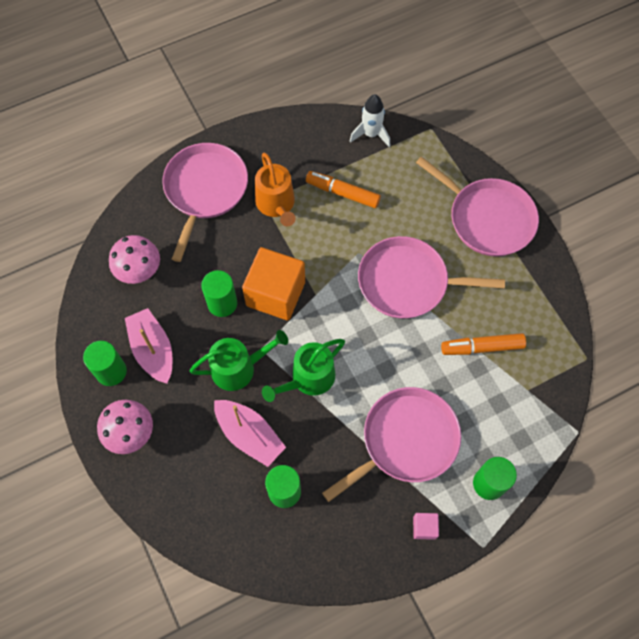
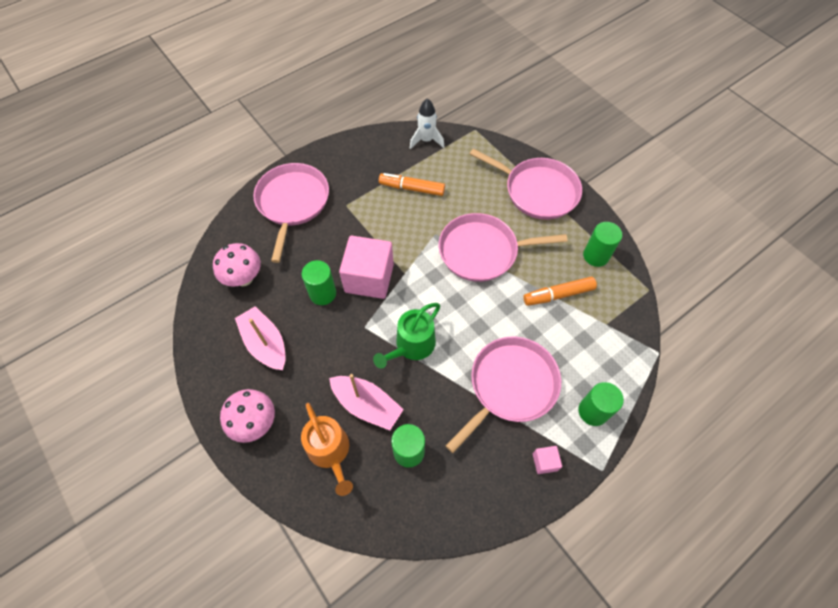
camera: 10 degrees left, 5 degrees down
green cylinder [83,341,127,386] -> green cylinder moved to [583,222,622,267]
green watering can [190,330,288,391] -> none
orange cube [242,247,305,320] -> pink cube [339,236,394,299]
orange watering can [255,153,296,227] -> orange watering can moved to [301,403,353,496]

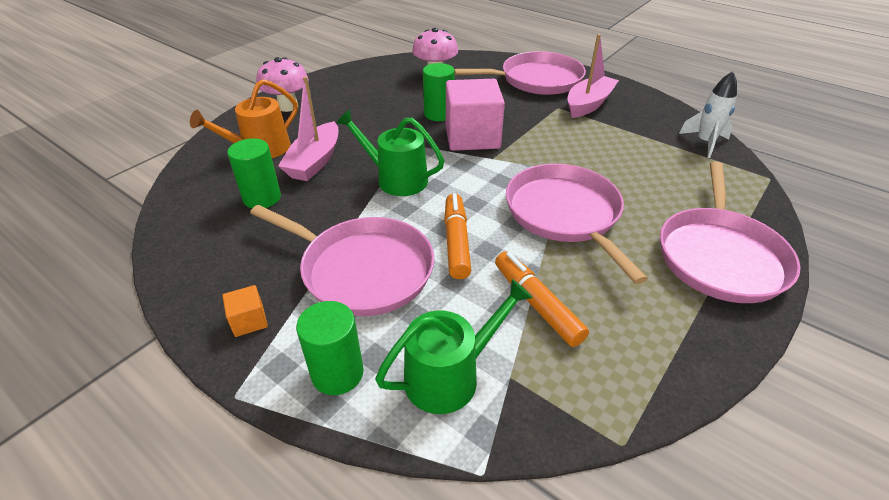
camera: 75 degrees right, 20 degrees down
pink boat [235,306,286,370] -> pink boat moved to [567,34,619,118]
orange marker [379,173,445,196] -> orange marker moved to [444,193,471,279]
pink cube [533,446,562,474] -> orange cube [222,285,268,337]
green cylinder [583,222,622,267] -> none
none -> green watering can [375,279,533,414]

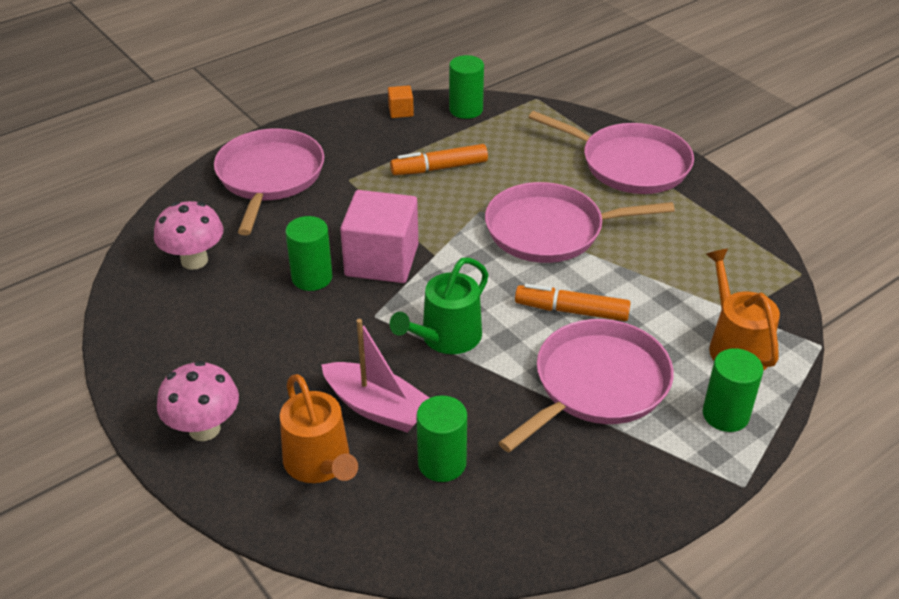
camera: 75 degrees left, 0 degrees up
orange cube [222,285,268,337] -> orange cube moved to [388,85,414,118]
green watering can [375,279,533,414] -> orange watering can [706,249,780,371]
orange marker [495,251,589,347] -> orange marker moved to [390,144,488,175]
pink boat [567,34,619,118] -> none
white rocket [679,71,737,158] -> green cylinder [449,55,484,119]

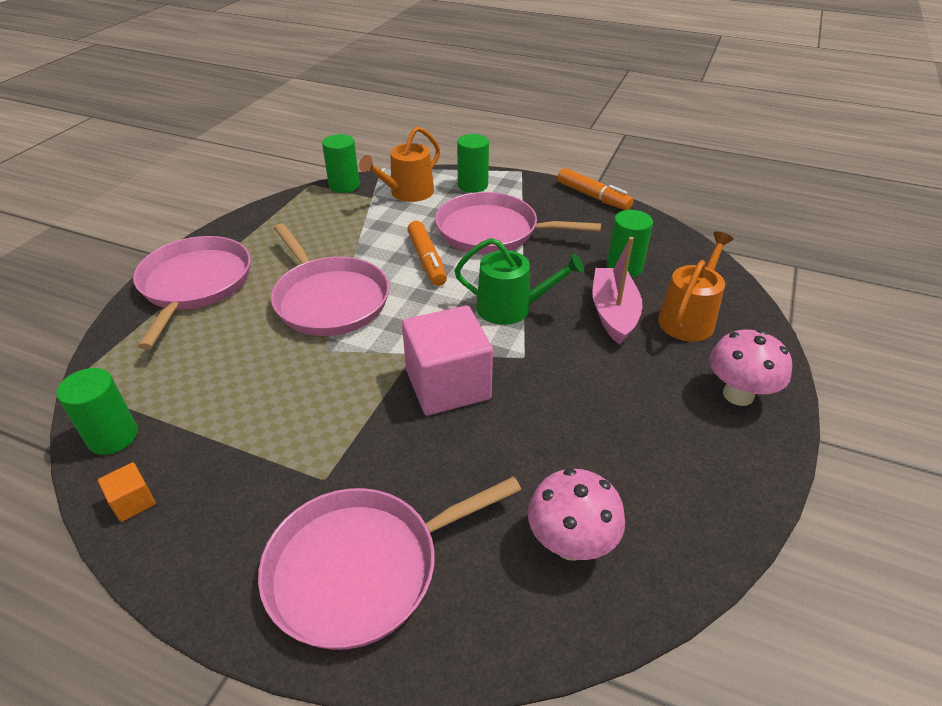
camera: 120 degrees left, 0 degrees up
green cylinder [285,216,332,291] -> green cylinder moved to [322,134,360,193]
orange marker [390,144,488,175] -> orange marker moved to [557,168,633,210]

